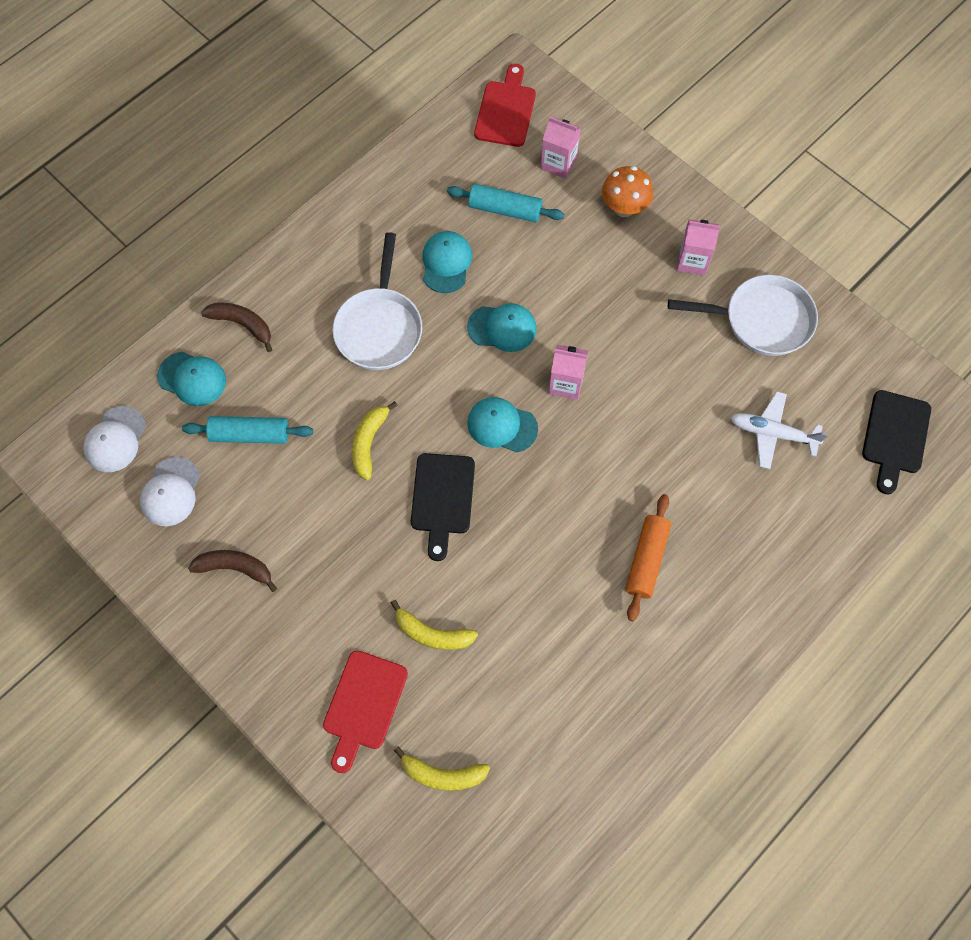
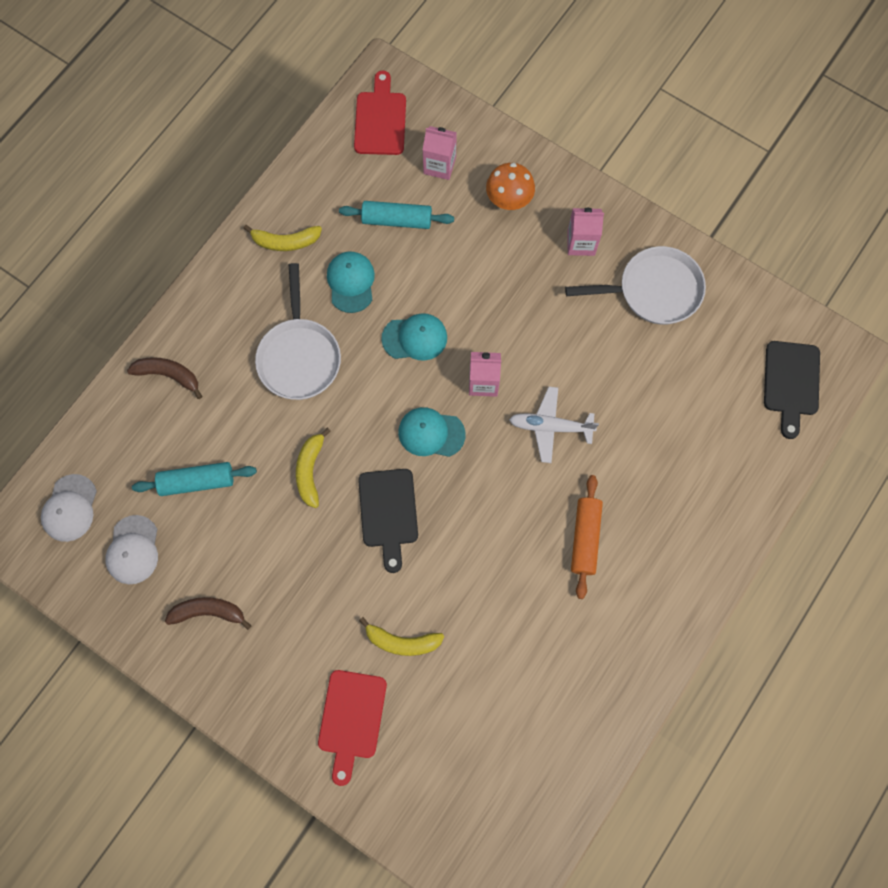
camera: 10 degrees left, 5 degrees up
turquoise cap [157,352,226,406] -> none
yellow banana [394,746,490,791] -> yellow banana moved to [243,225,322,251]
white plane [730,391,828,469] -> white plane moved to [509,387,599,463]

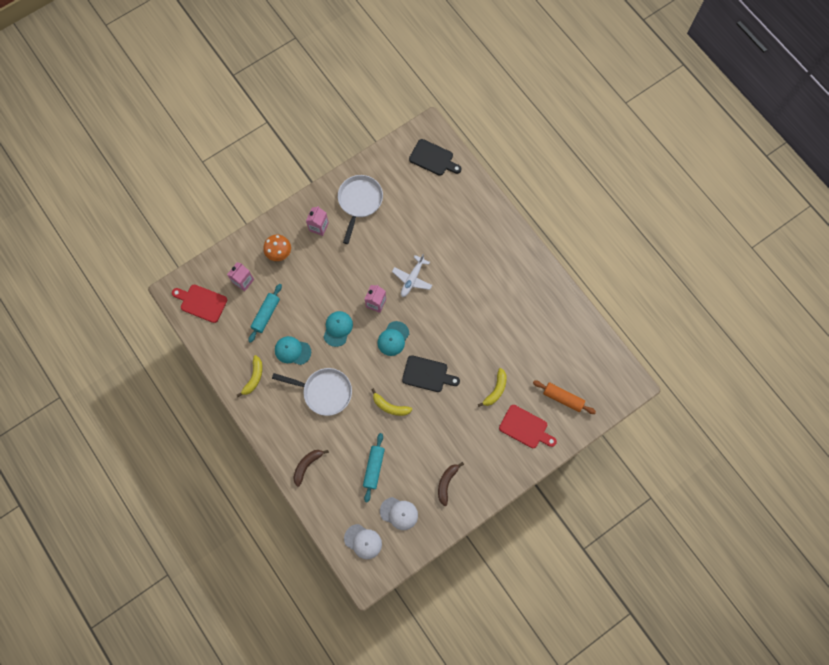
camera: 70 degrees left, 0 degrees up
orange rolling pin [571,475,603,599] -> orange rolling pin moved to [533,381,596,414]

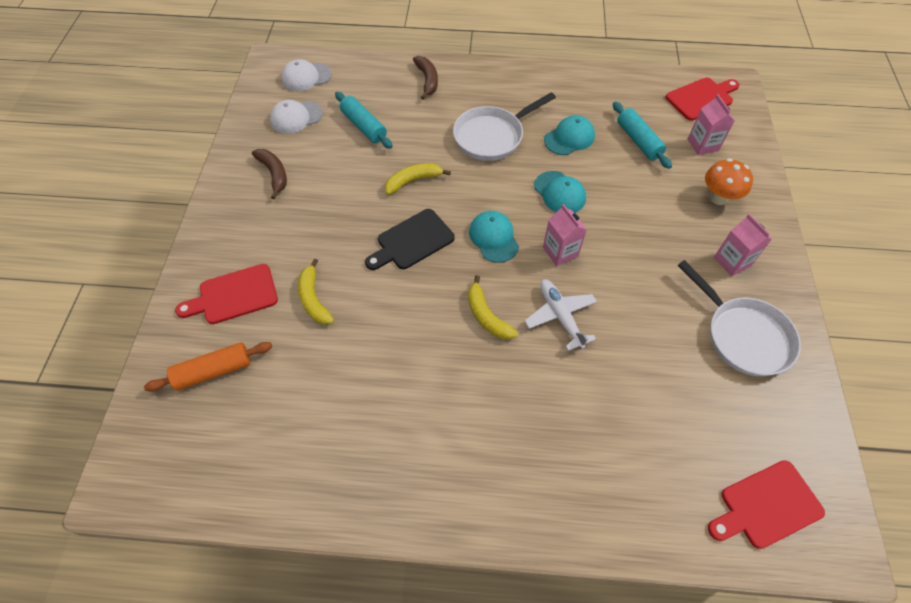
camera: 130 degrees right, 15 degrees down
yellow banana [237,355,263,397] -> yellow banana moved to [468,275,518,339]
black cutting board [409,139,462,176] -> red cutting board [708,460,825,549]

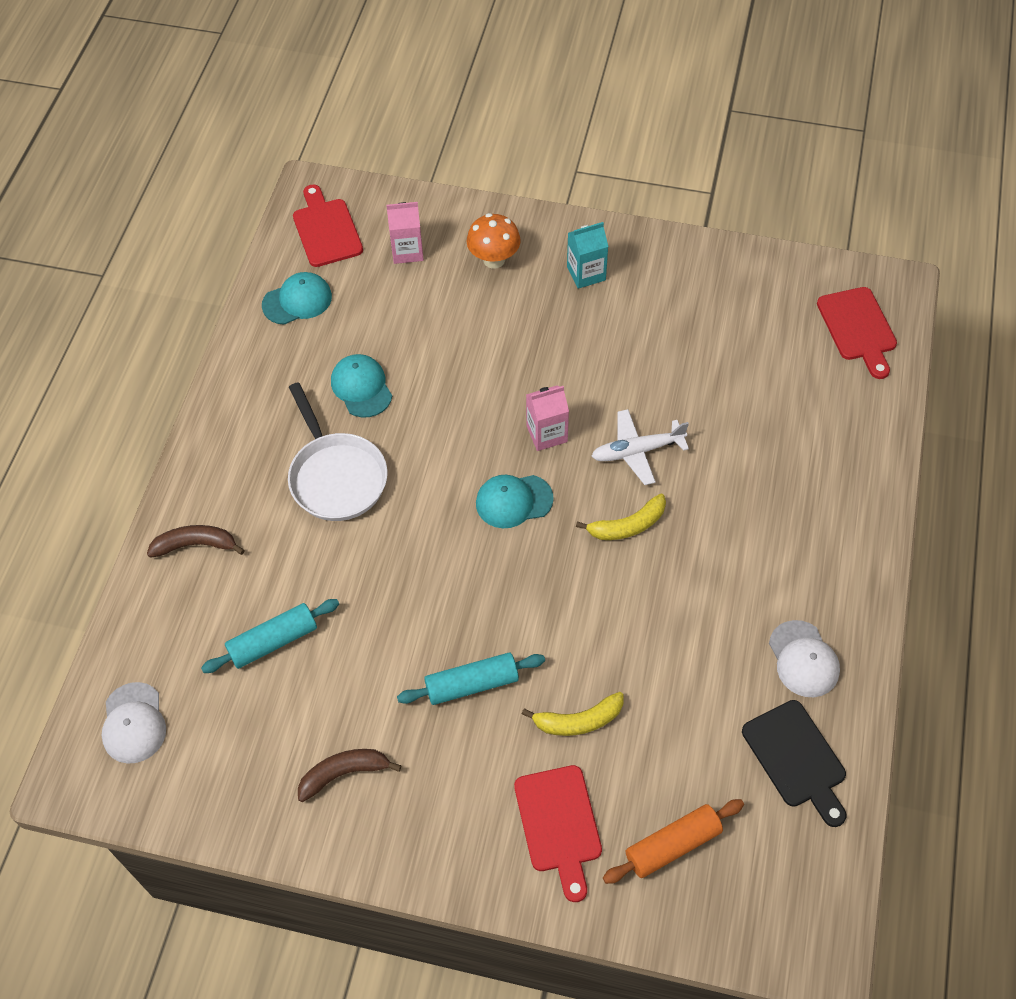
camera: 80 degrees left, 0 degrees up
orange rolling pin [144,342,272,391] -> orange rolling pin turned 75 degrees clockwise [603,799,744,884]
white cap [270,100,323,134] -> white cap moved to [769,620,840,697]
black cutting board [365,209,455,270] -> black cutting board moved to [742,700,846,827]
yellow banana [385,163,451,195] -> none
turquoise cap [534,171,586,213] -> turquoise cap moved to [262,272,332,325]
turquoise rolling pin [613,101,672,169] -> turquoise rolling pin moved to [397,653,545,705]
white pan [678,260,801,376] -> none
pink carton [714,214,772,276] -> turquoise carton [567,222,609,289]

